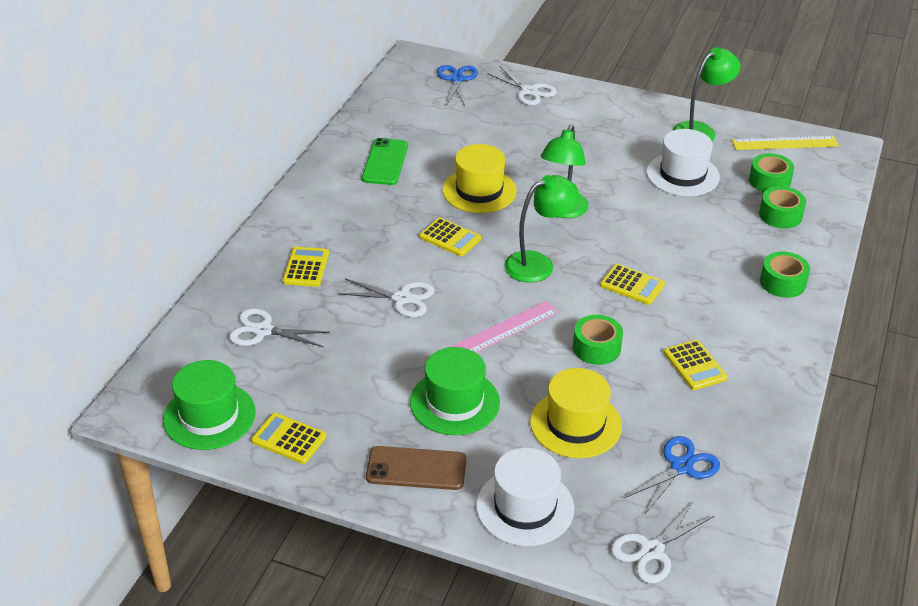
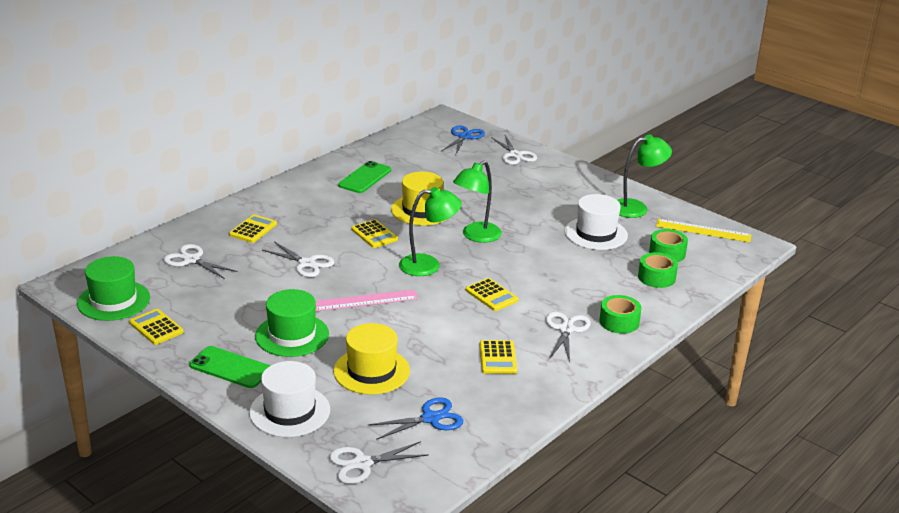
camera: 20 degrees right, 10 degrees down
brown phone [366,446,466,490] -> green phone [189,346,270,388]
green tape [573,315,623,365] -> none
none -> white scissors [546,312,591,363]

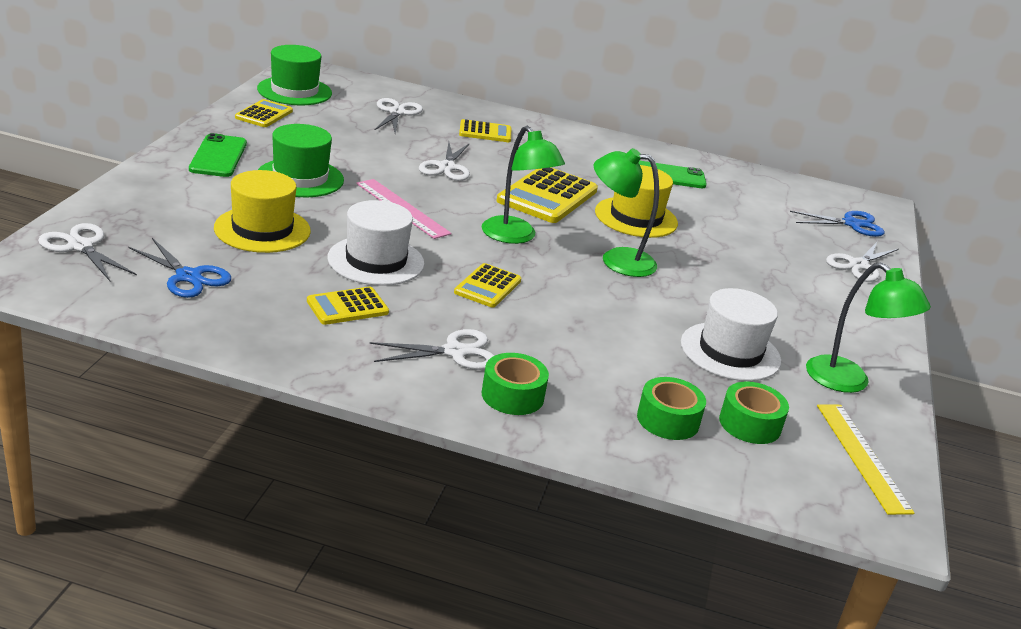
camera: 60 degrees right, 0 degrees up
white hat [249,361,330,437] -> white hat moved to [328,200,425,286]
yellow calculator [351,219,398,248] -> yellow calculator [496,167,598,223], size x1.75

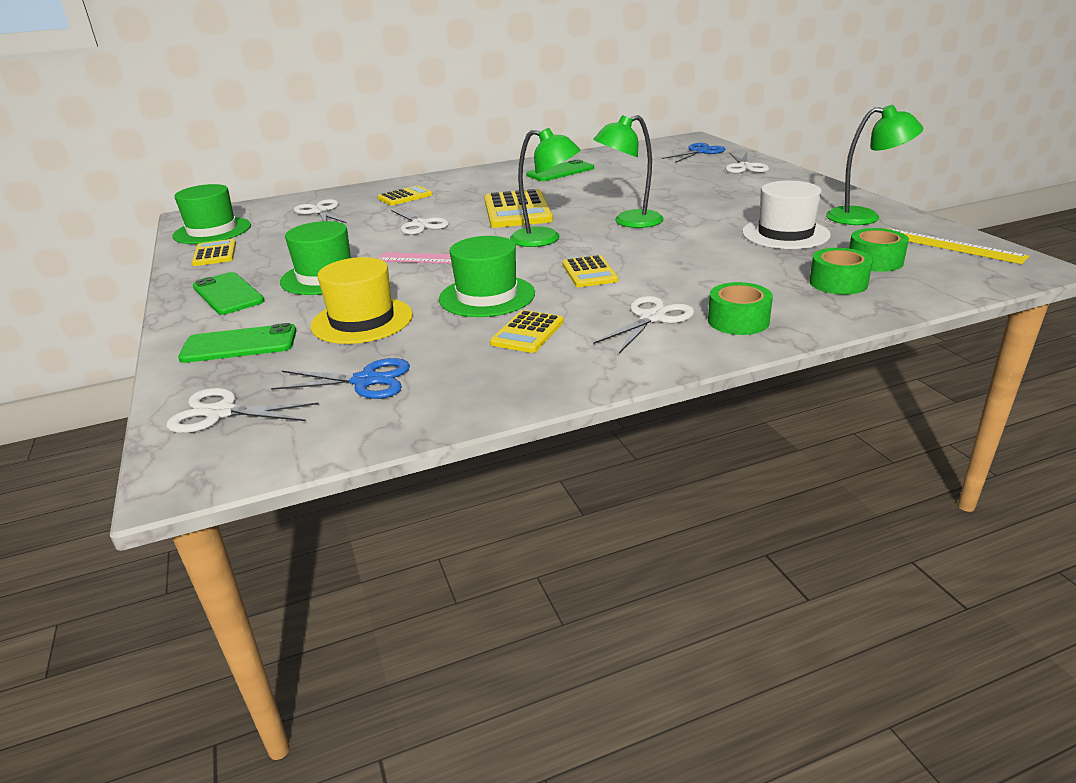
camera: 30 degrees left, 0 degrees up
white hat [328,200,425,286] -> green hat [439,236,535,317]
yellow hat [595,165,678,238] -> none
none -> green phone [178,323,296,363]

